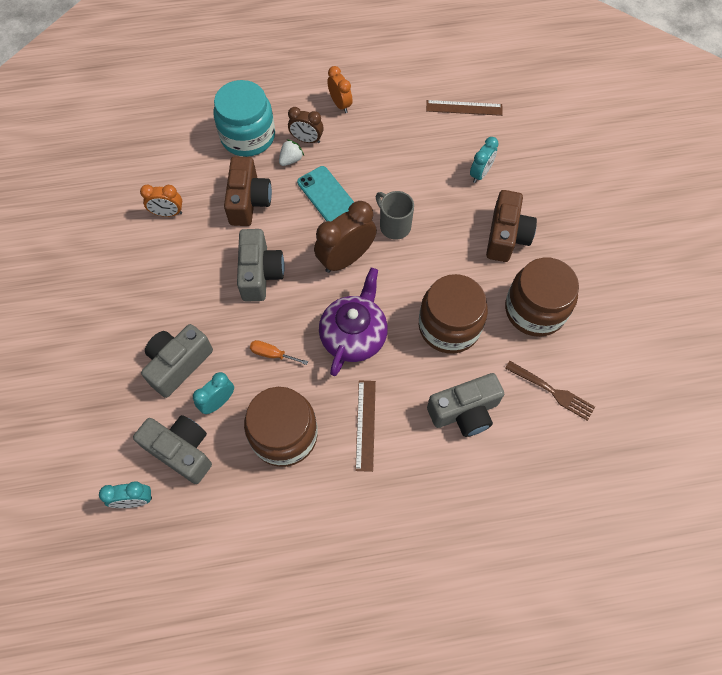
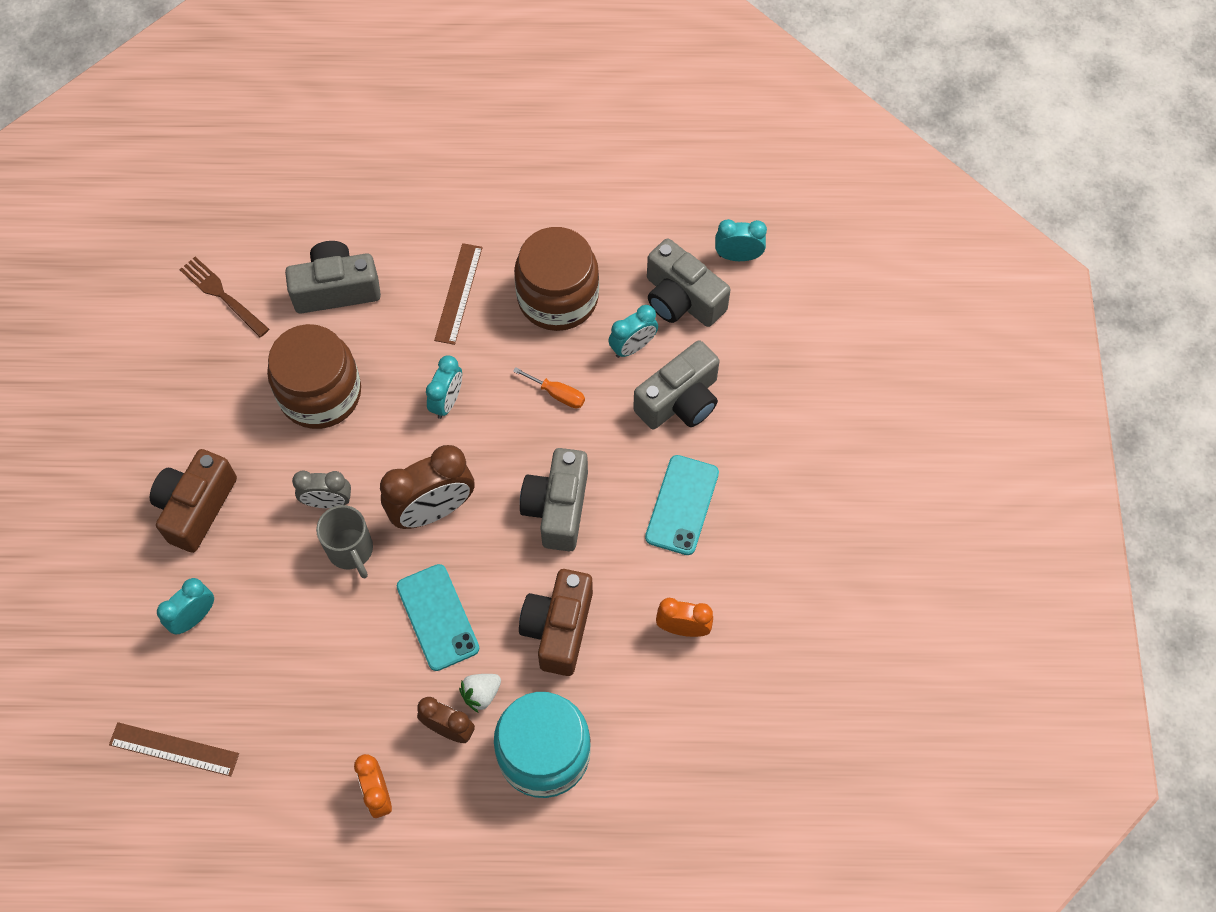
camera: 170 degrees left, 0 degrees up
purple teapot [319,268,388,376] -> turquoise clock [426,356,462,419]
brown jar [505,258,579,337] -> none
none -> grey clock [292,471,351,508]
none -> turquoise phone [645,455,719,555]

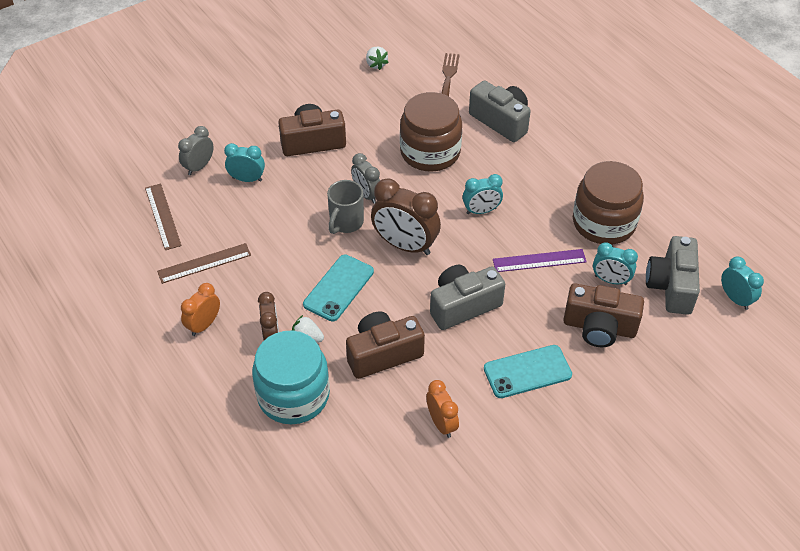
camera: 55 degrees right, 15 degrees down
brown ruler [434,243,482,345] -> brown ruler moved to [157,243,251,284]
orange screwdriver [513,367,585,408] -> purple ruler [493,249,587,272]
grey camera [633,340,720,429] -> brown camera [563,283,644,347]
none -> grey clock [178,126,214,175]
none -> white strawberry [366,47,389,70]

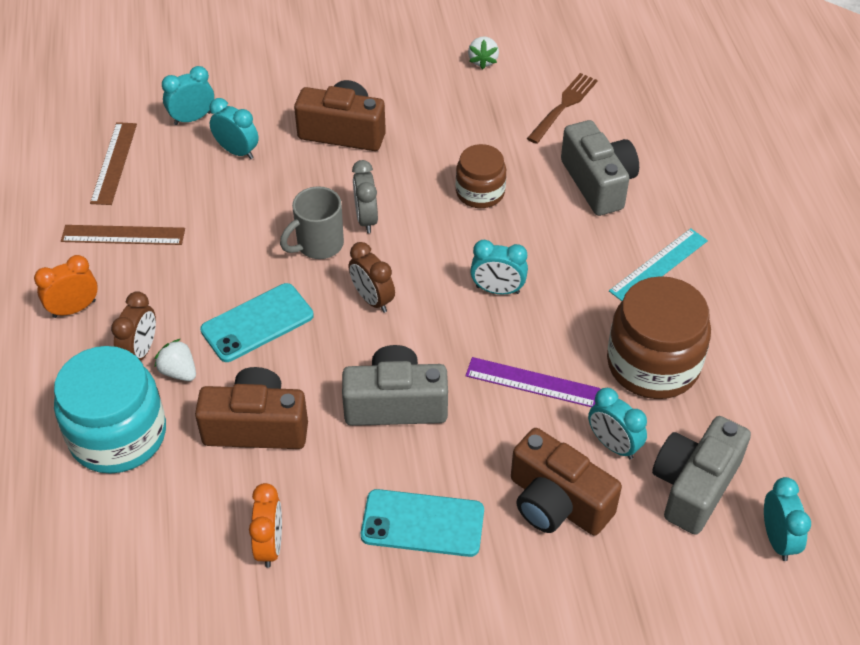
camera: 25 degrees right, 0 degrees up
grey clock [178,126,214,175] -> turquoise clock [162,66,214,125]
brown clock [371,178,441,255] -> brown clock [349,242,395,313], size x0.59
brown jar [400,92,462,172] -> brown jar [456,144,506,208], size x0.59
none -> turquoise ruler [609,228,708,301]

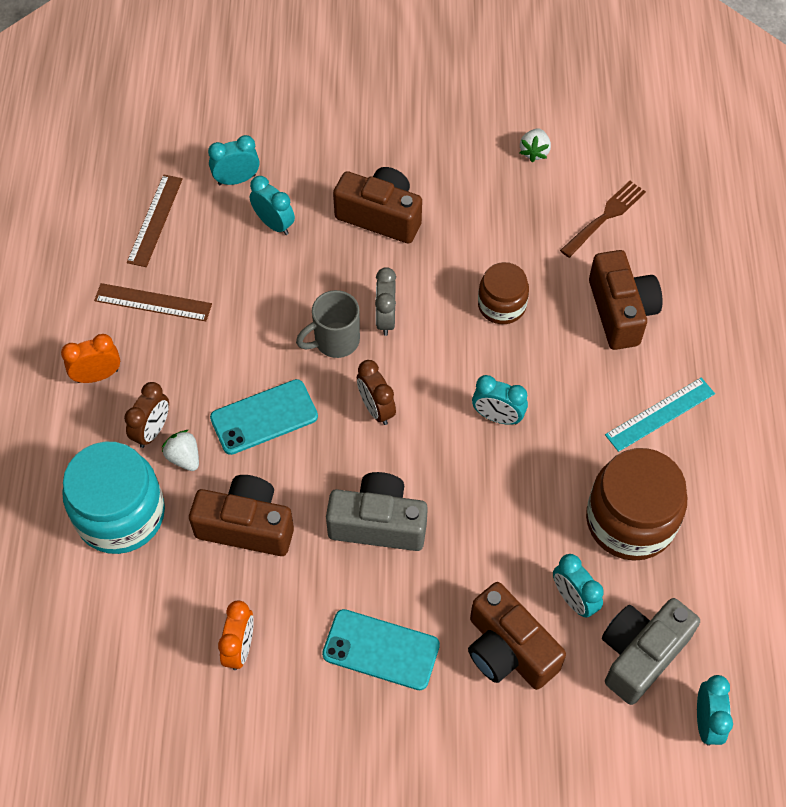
camera: 10 degrees right, 10 degrees up
purple ruler [466,357,601,407] -> none
grey camera [561,120,639,216] -> brown camera [589,250,663,350]

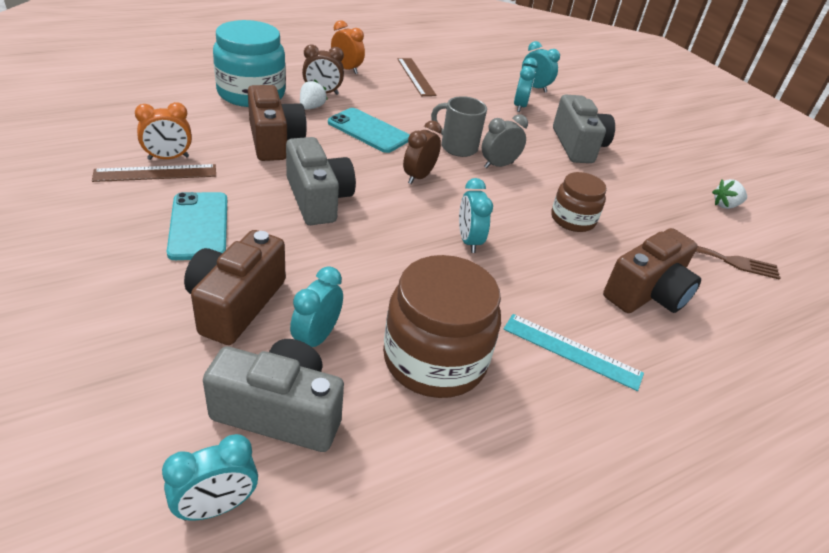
camera: 55 degrees right, 20 degrees down
brown ruler [127,174,183,267] -> brown ruler moved to [92,164,216,182]
brown camera [333,167,422,244] -> grey camera [553,94,615,163]

